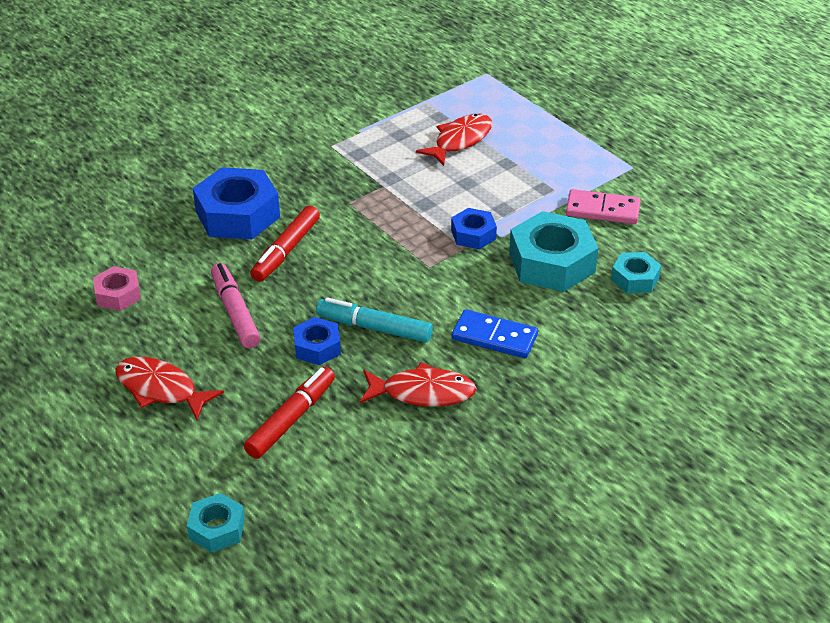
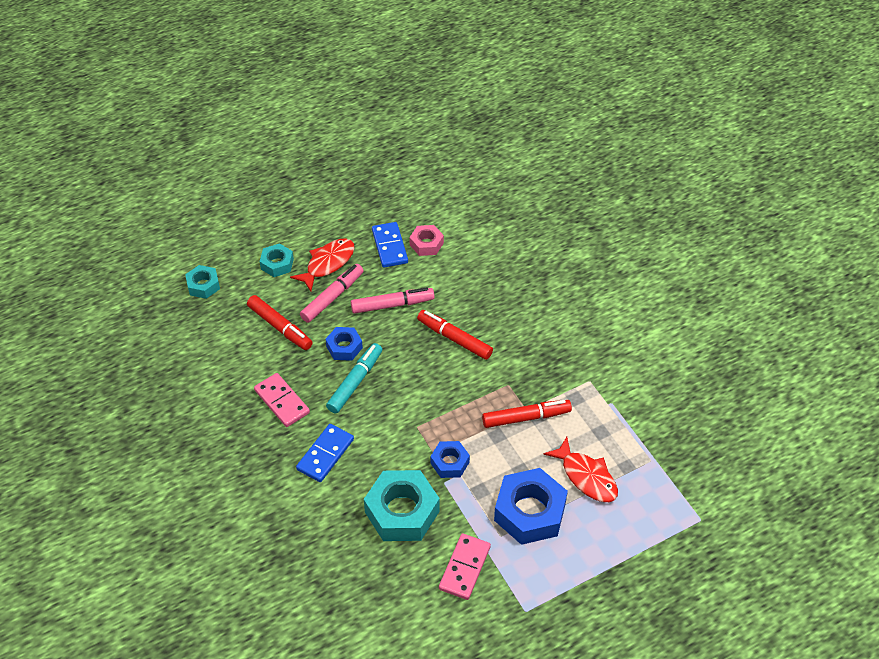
camera: 100 degrees right, 10 degrees up
blue nut [193,167,280,239] -> blue nut moved to [494,468,568,545]
red fish [360,362,477,407] -> pink domino [254,373,310,427]
turquoise nut [611,252,661,294] -> turquoise nut moved to [260,243,294,277]
none -> pink marker [300,264,364,323]
none -> blue domino [372,222,408,268]
none -> red marker [482,400,572,428]

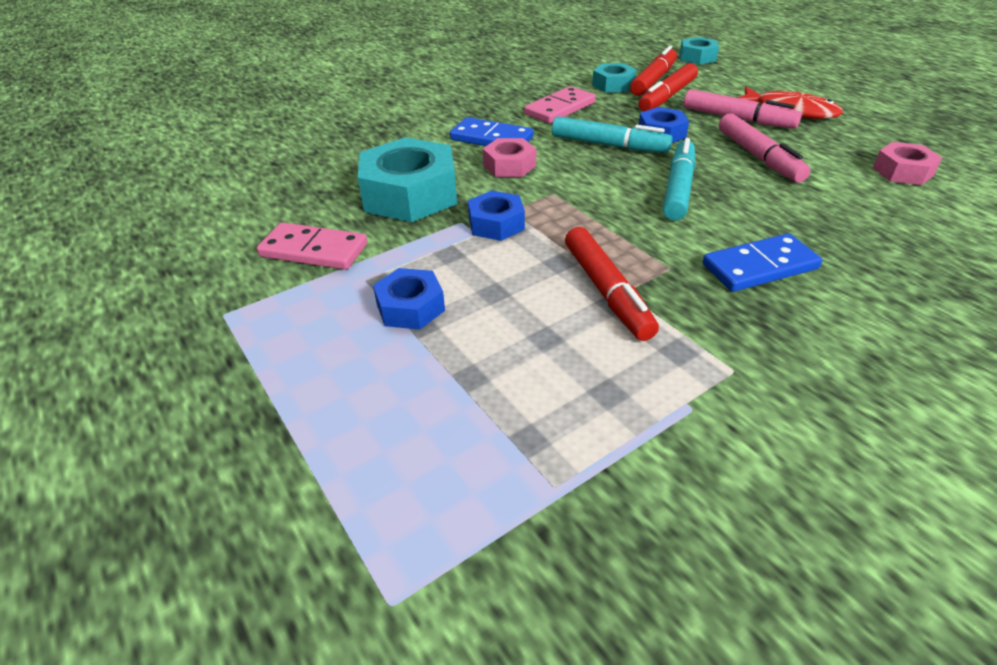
camera: 85 degrees right, 10 degrees down
turquoise nut [260,243,294,277] -> turquoise nut moved to [592,63,637,93]
blue domino [372,222,408,268] -> blue domino moved to [703,233,822,292]
red marker [417,310,493,360] -> red marker moved to [630,46,677,96]
blue nut [494,468,568,545] -> blue nut [373,268,445,330], size x0.54
red fish [543,437,618,502] -> none
none -> pink nut [483,138,536,177]
none -> turquoise marker [663,138,695,221]

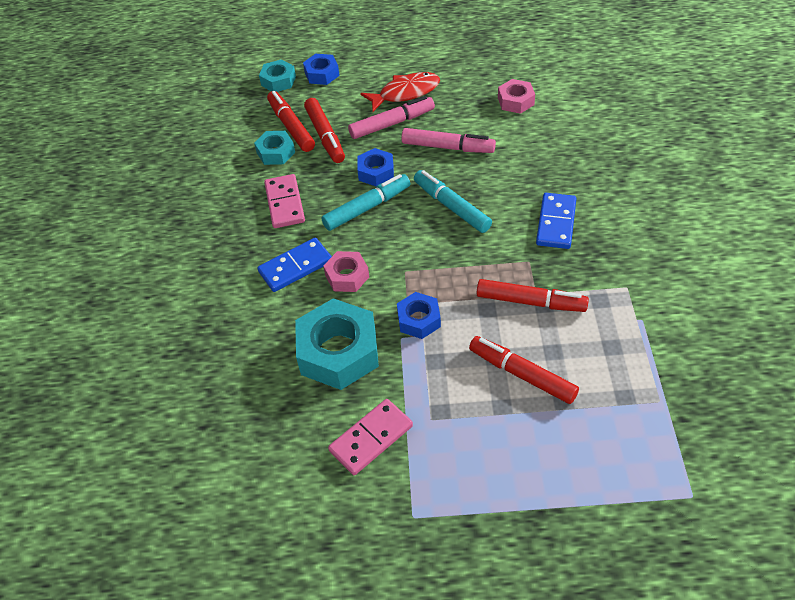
camera: 55 degrees left, 10 degrees up
blue nut [373,268,445,330] -> blue nut moved to [303,54,340,85]
none -> red marker [469,336,579,404]

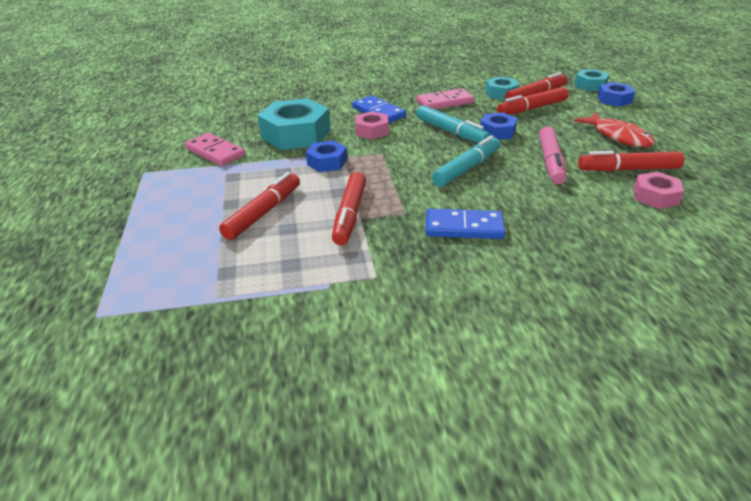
camera: 80 degrees right, 15 degrees down
pink marker [348,96,435,139] -> none
none -> red marker [578,151,684,171]

